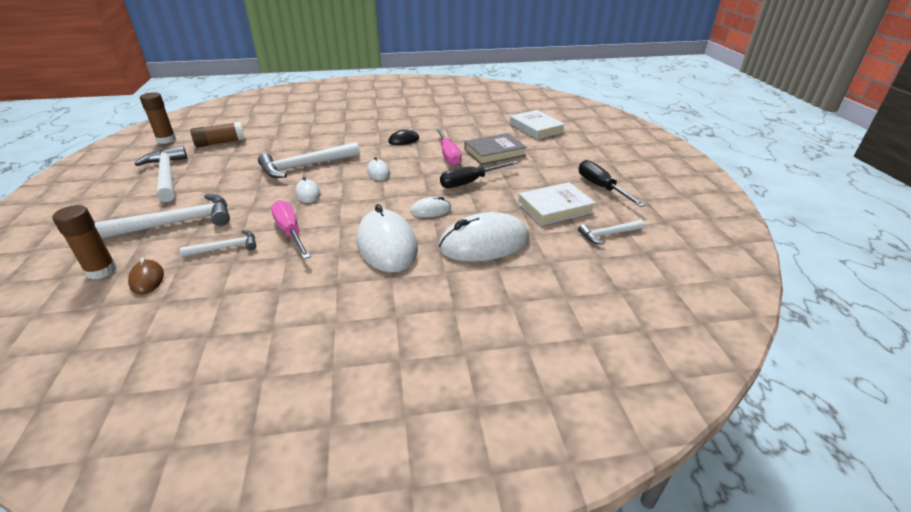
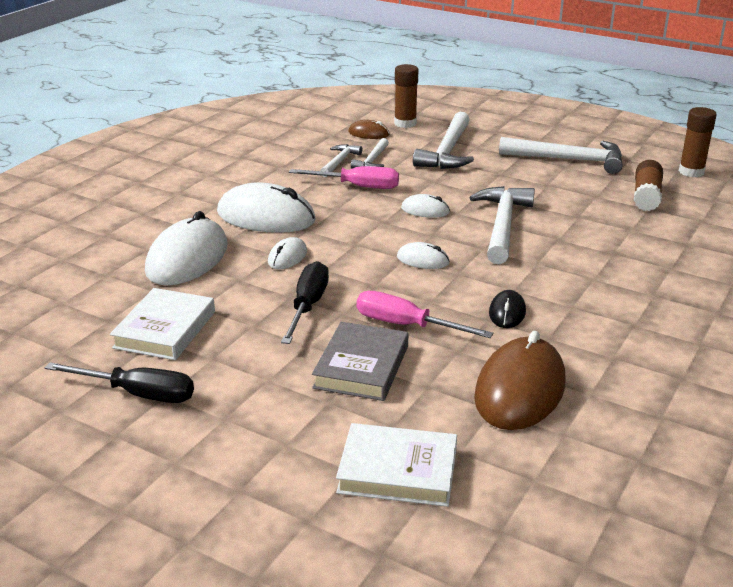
camera: 130 degrees right, 5 degrees down
white hammer [578,220,645,244] -> white hammer moved to [320,144,362,177]
none -> brown mouse [474,331,565,430]

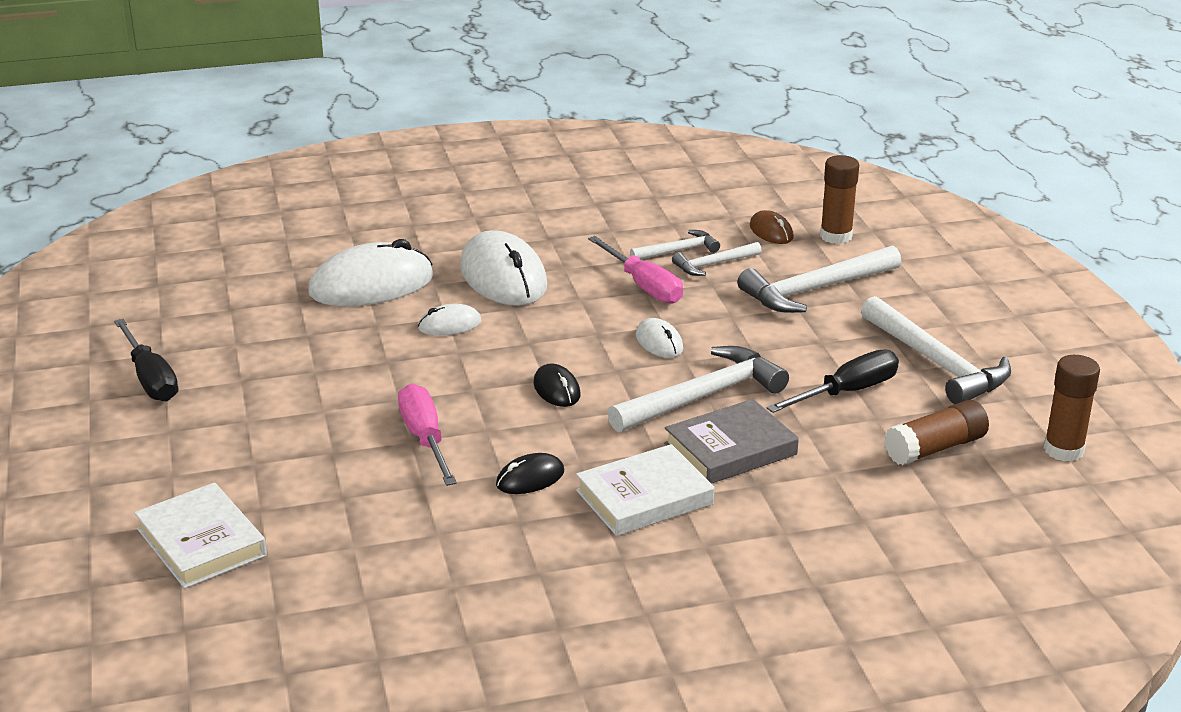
camera: 45 degrees right, 0 degrees up
white book [110,288,215,360] -> white book moved to [576,444,714,536]
black screwdriver [281,261,329,344] -> black screwdriver moved to [766,349,899,413]
grey book [312,322,408,401] -> grey book moved to [664,399,799,484]
white mouse [397,242,450,269] -> black mouse [533,363,581,407]
brown mouse [474,331,565,430] -> none

